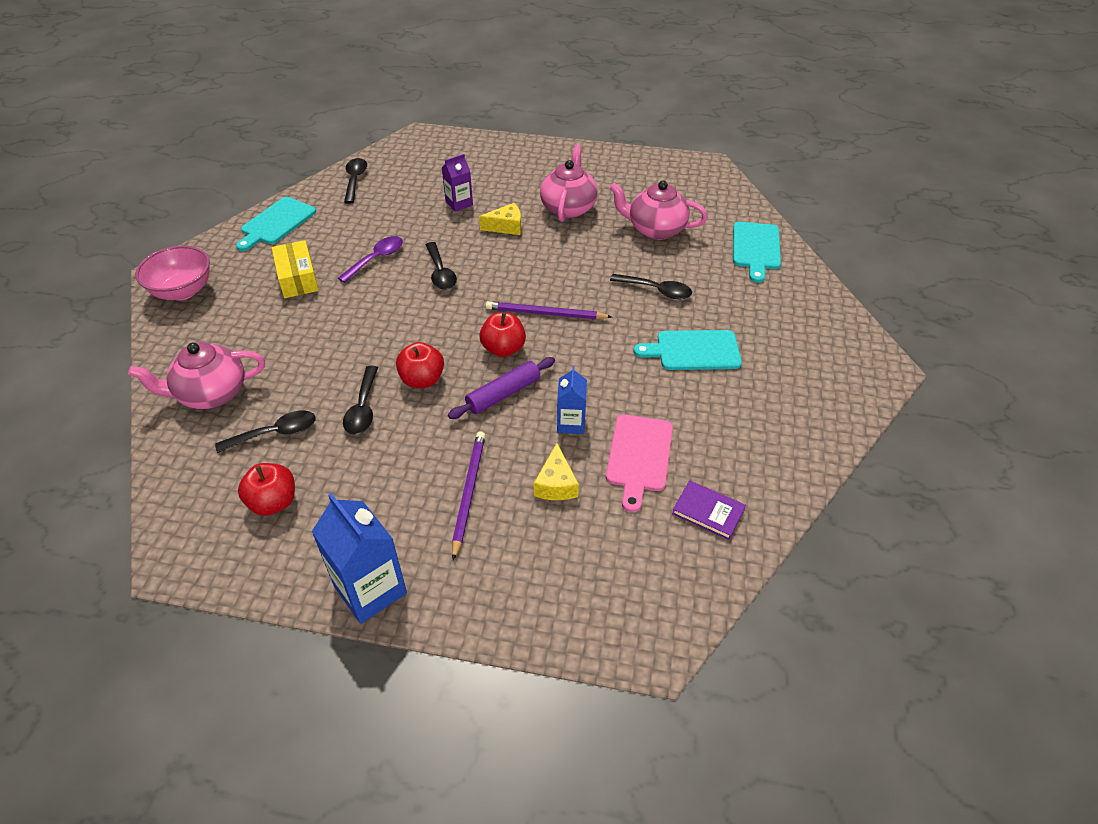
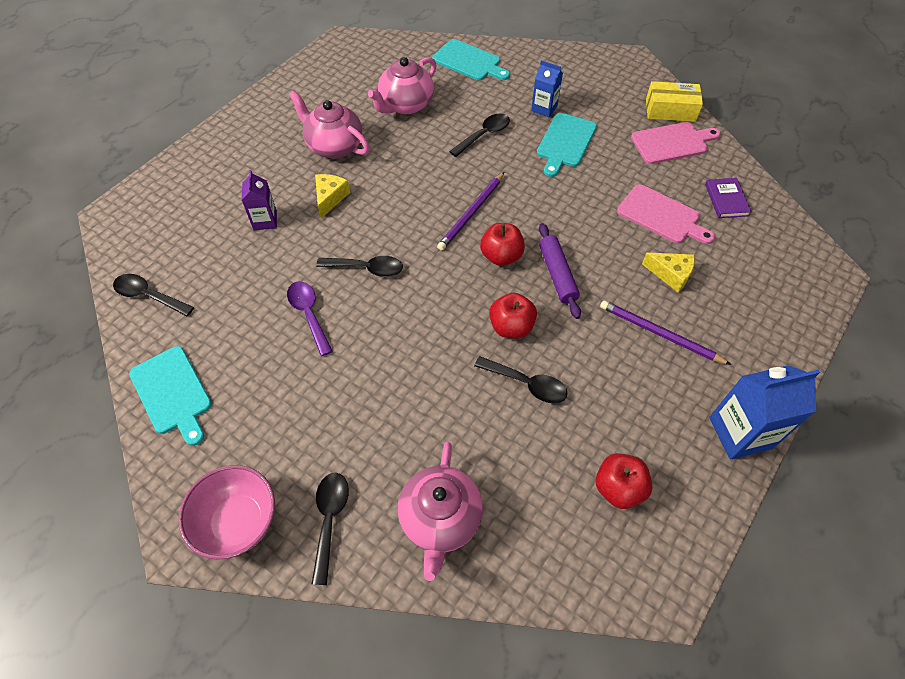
camera: 65 degrees left, 10 degrees up
black spoon [215,410,315,453] -> black spoon moved to [312,473,349,585]
yellow box [272,240,319,298] -> yellow box moved to [646,81,703,122]
blue carton [557,366,587,434] -> blue carton moved to [531,60,563,117]
purple book [672,480,746,540] -> purple book turned 60 degrees counterclockwise [705,178,752,218]
none -> pink cutting board [631,122,721,164]

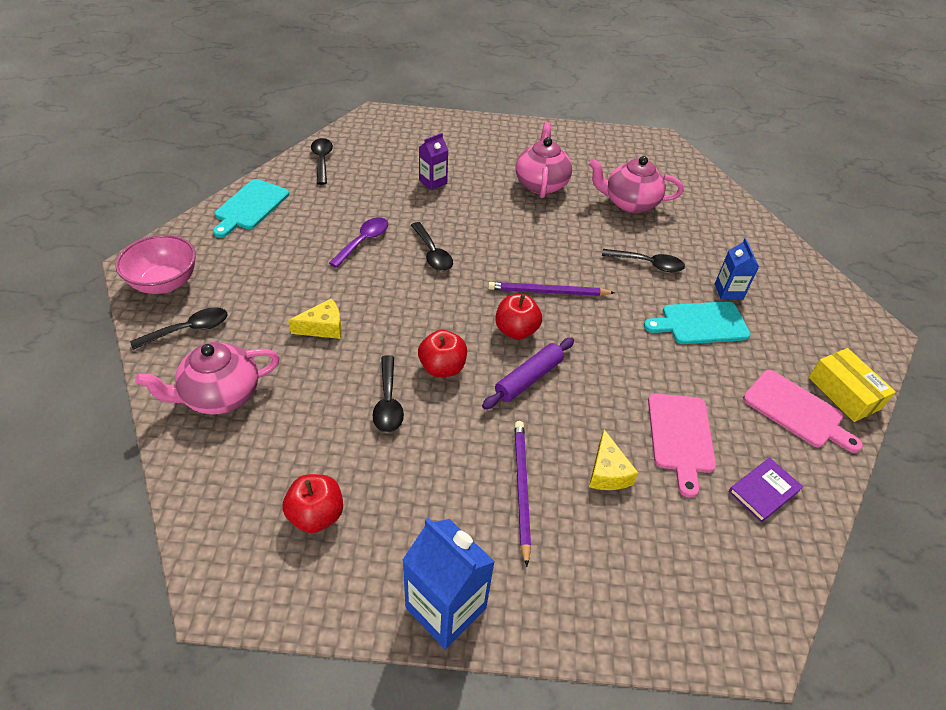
camera: 55 degrees right, 10 degrees down
yellow cheese [315,174,350,218] -> yellow cheese moved to [288,298,342,339]
turquoise cutting board [432,39,510,81] -> none

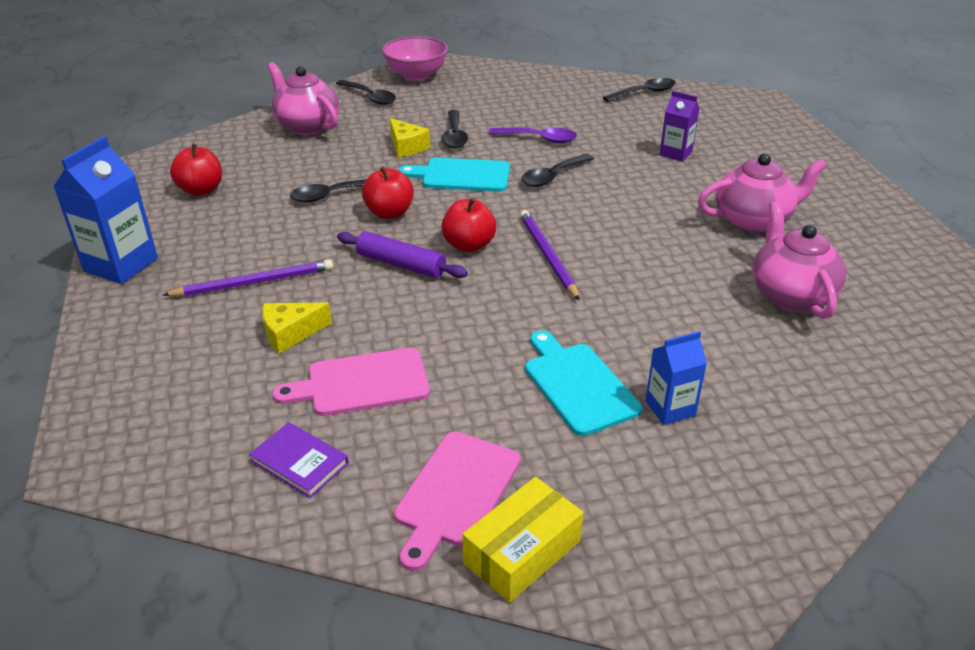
camera: 75 degrees right, 10 degrees down
turquoise cutting board [213,179,289,238] -> turquoise cutting board moved to [399,158,510,192]
black spoon [602,249,685,272] -> black spoon moved to [441,110,468,148]

